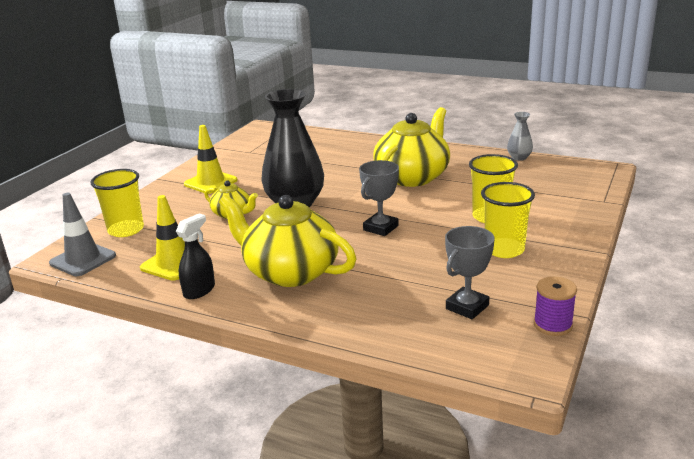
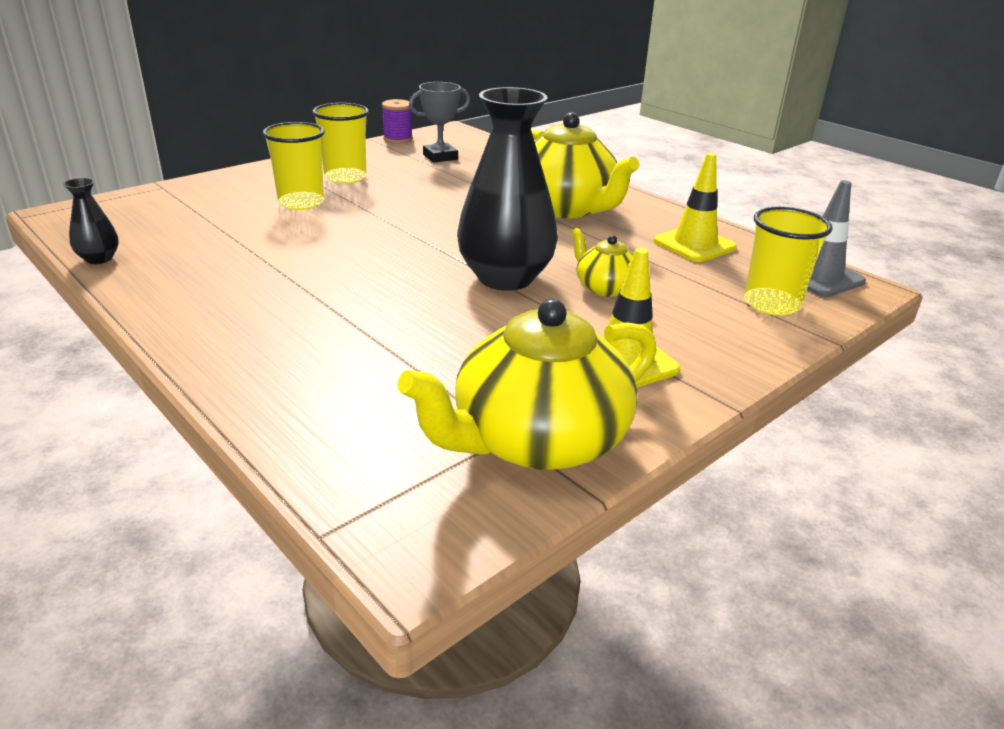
camera: 160 degrees left, 5 degrees up
black spray bottle [176,213,215,299] -> none
grey trophy [359,160,399,236] -> none
yellow teapot [373,107,450,187] -> yellow teapot moved to [397,299,657,470]
grey vase [507,112,533,161] -> black vase [63,178,119,264]

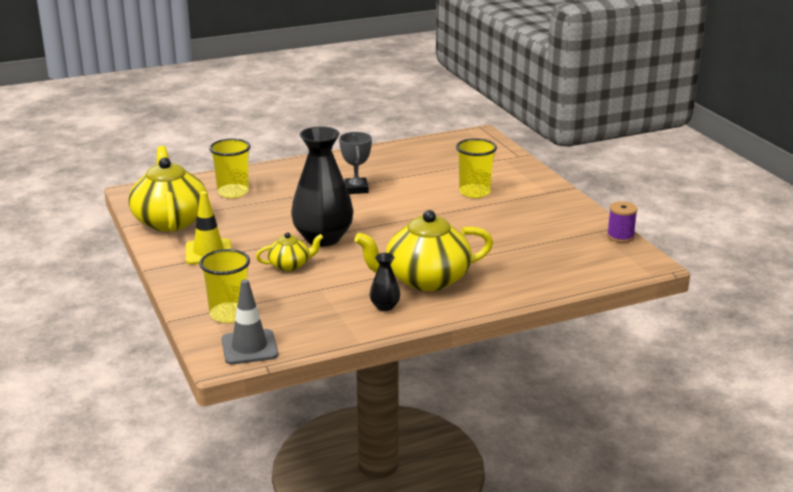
camera: 110 degrees right, 5 degrees down
black vase [63,178,119,264] -> black vase moved to [370,253,400,311]
yellow cup [312,103,369,184] -> yellow cup moved to [209,139,250,198]
grey trophy [409,82,470,163] -> grey trophy moved to [339,132,372,194]
yellow traffic cone [654,153,737,262] -> none

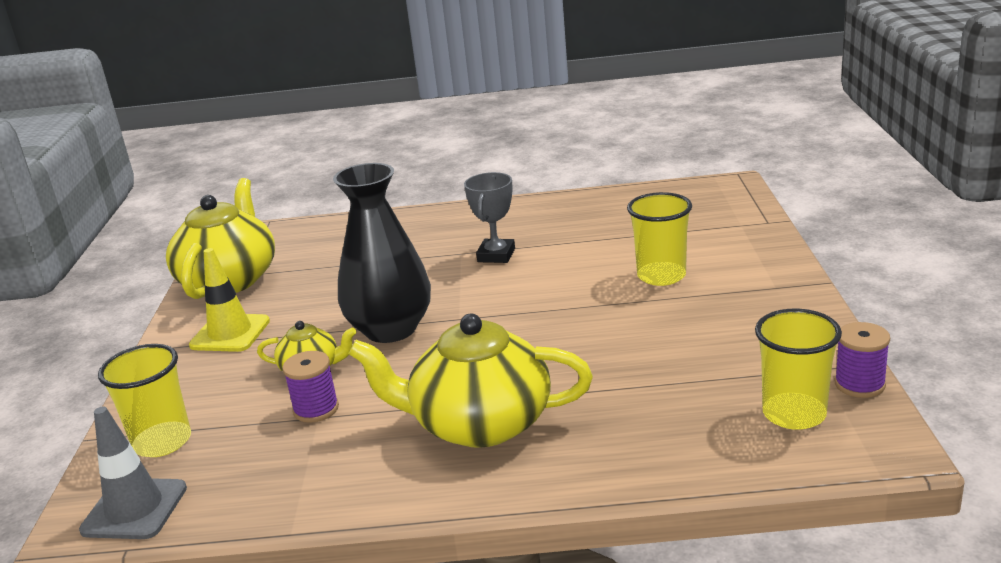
camera: 25 degrees right, 0 degrees up
yellow cup [209,139,250,198] -> yellow cup moved to [755,309,842,430]
black vase [370,253,400,311] -> none
none -> purple spool [283,351,339,423]

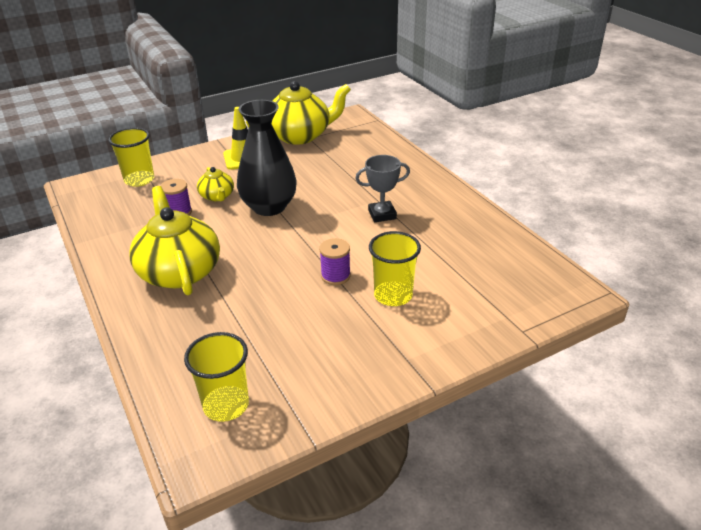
camera: 60 degrees right, 10 degrees up
grey traffic cone [79,407,187,539] -> none
purple spool [835,322,890,398] -> purple spool moved to [319,238,351,285]

